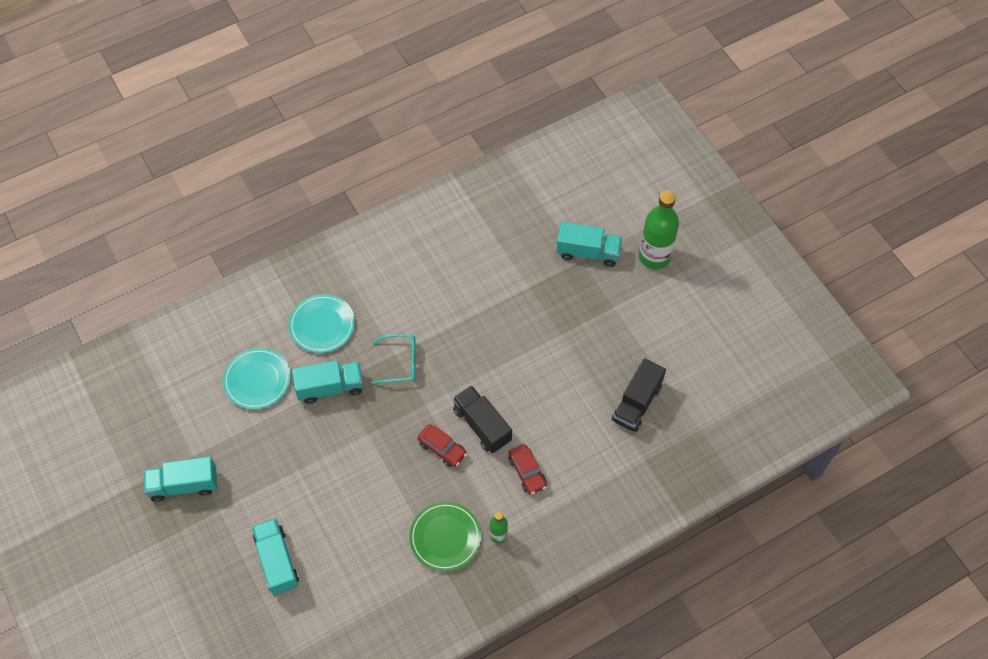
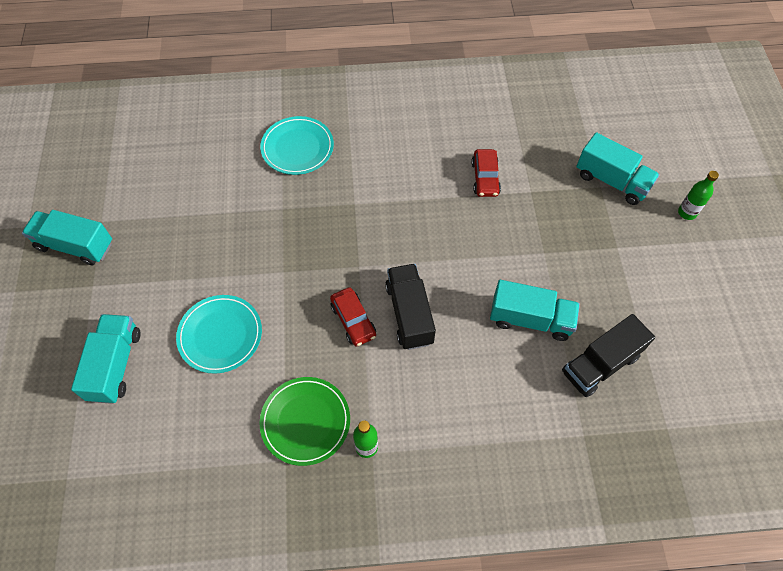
camera: 25 degrees right, 0 degrees up
turquoise plate [223,348,291,410] -> turquoise plate moved to [176,295,262,374]
turquoise truck [292,360,363,404] -> turquoise truck moved to [490,280,580,341]
turquoise glasses [372,334,416,384] -> none
red car [508,444,547,495] -> red car moved to [471,149,501,197]
green bottle [639,191,679,269] -> green bottle [678,171,719,220], size x0.49

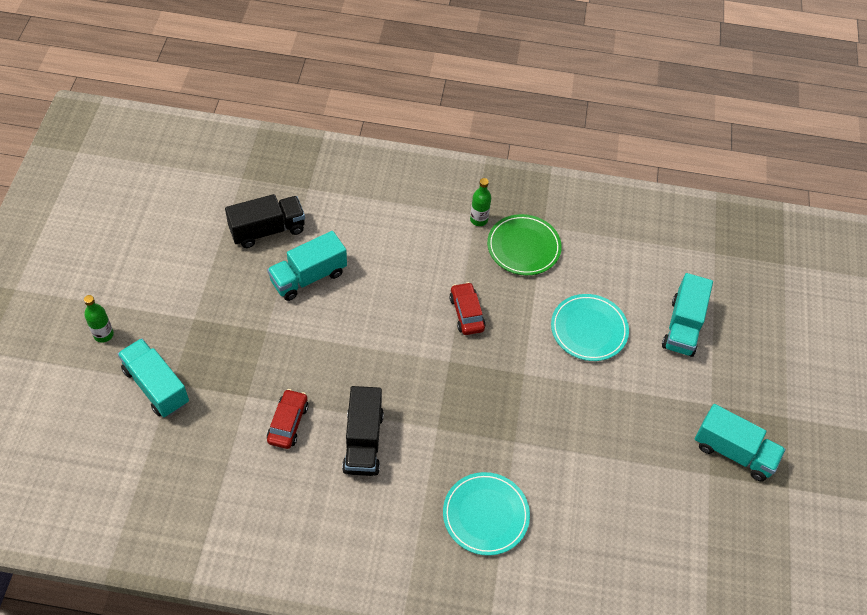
camera: 170 degrees left, 5 degrees down
black truck [385,264,436,350] -> black truck moved to [342,386,384,476]
turquoise truck [490,280,580,341] -> turquoise truck turned 60 degrees counterclockwise [267,231,347,301]

